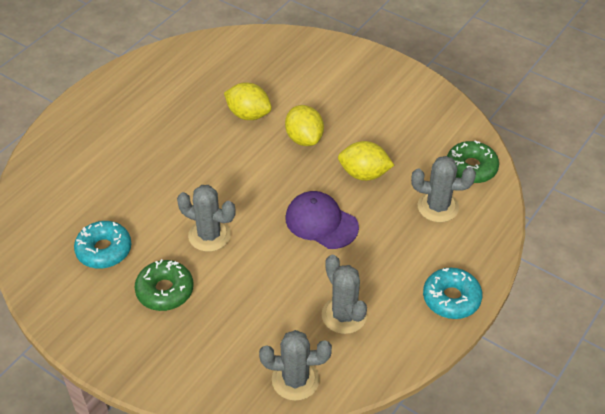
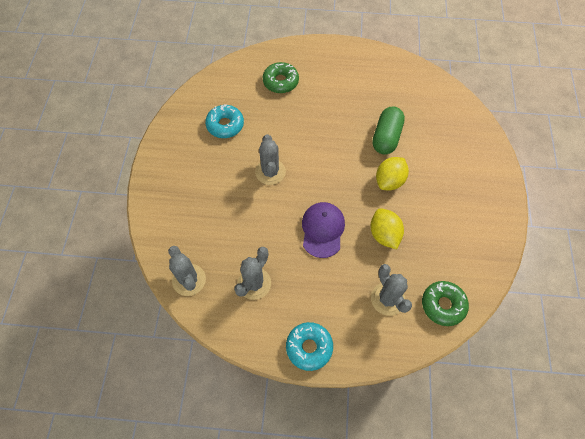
camera: 60 degrees right, 15 degrees up
green donut [134,259,194,311] -> green donut moved to [263,62,299,93]
yellow lemon [224,83,272,120] -> green capsule [372,106,405,155]

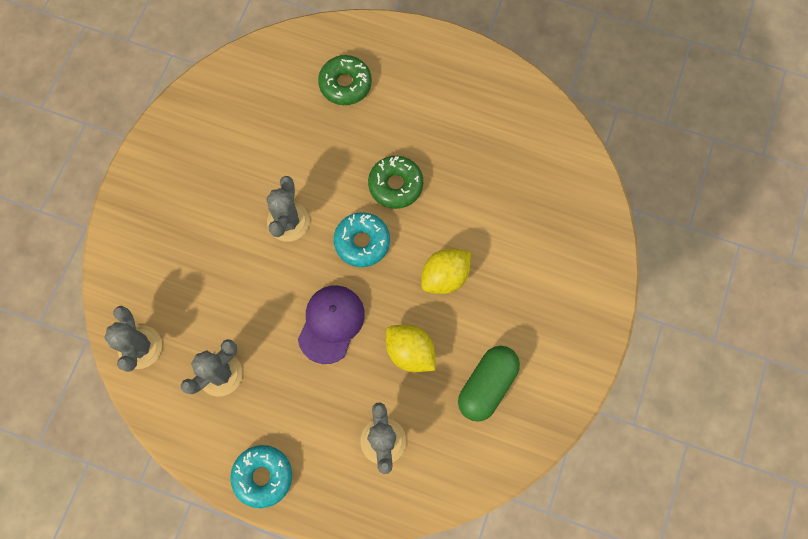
camera: 15 degrees right, 10 degrees up
turquoise donut [205,104,244,138] -> turquoise donut moved to [334,212,390,267]
yellow lemon [370,208,404,250] -> yellow lemon turned 45 degrees counterclockwise [386,324,435,372]
green capsule [372,106,405,155] -> green capsule moved to [458,346,520,422]
green donut [422,281,469,326] -> green donut moved to [368,156,423,209]

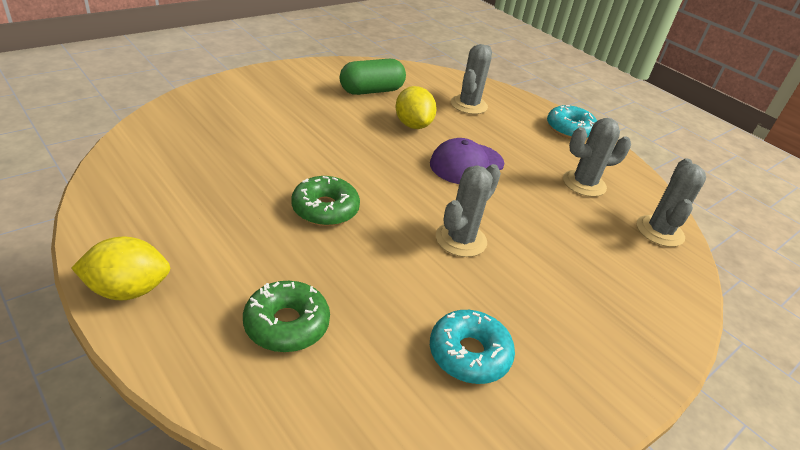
camera: 155 degrees left, 35 degrees down
turquoise donut [334,212,390,267] -> turquoise donut moved to [430,310,515,384]
yellow lemon [421,248,471,294] -> yellow lemon moved to [71,237,170,301]

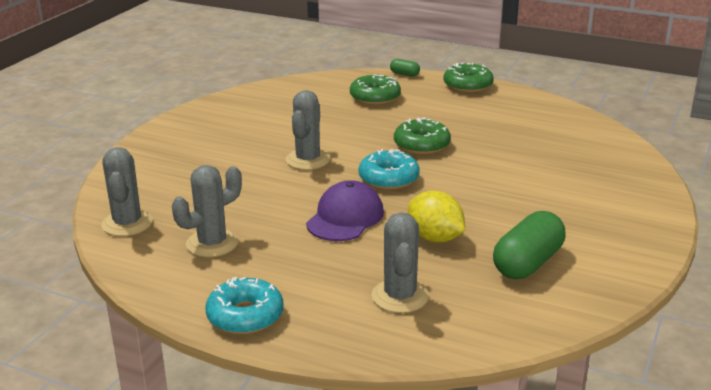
camera: 160 degrees right, 10 degrees down
yellow lemon [71,237,170,301] -> green donut [443,63,494,93]
turquoise donut [430,310,515,384] -> turquoise donut moved to [359,149,420,190]
none -> green capsule [390,59,420,76]

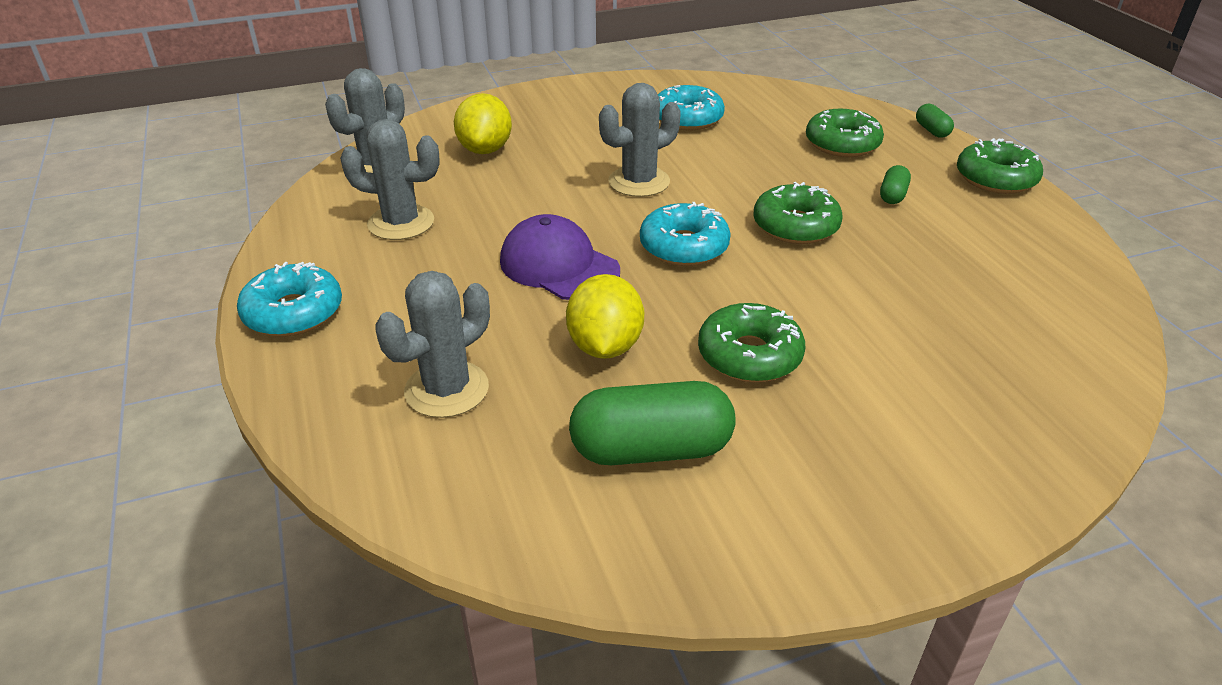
camera: 45 degrees right, 10 degrees up
purple cap [306,180,384,241] -> purple cap turned 120 degrees counterclockwise [500,214,620,300]
none -> yellow lemon [454,93,512,154]
none -> turquoise donut [658,85,725,130]
none -> green donut [698,303,805,383]
none -> green capsule [880,165,911,204]

